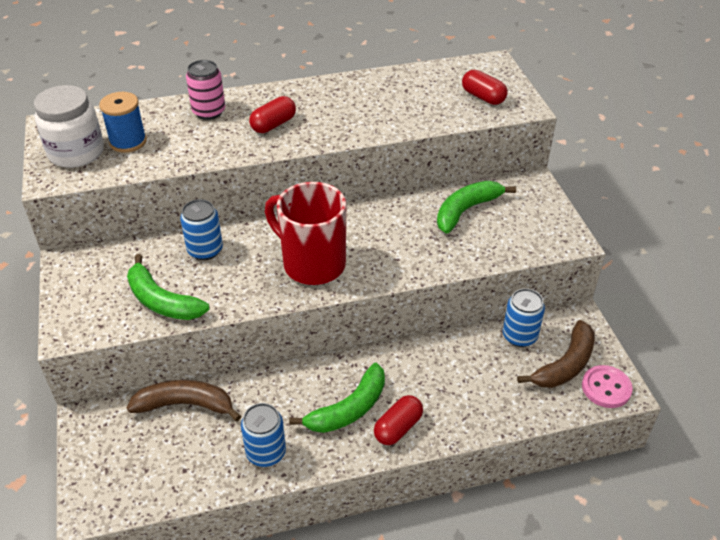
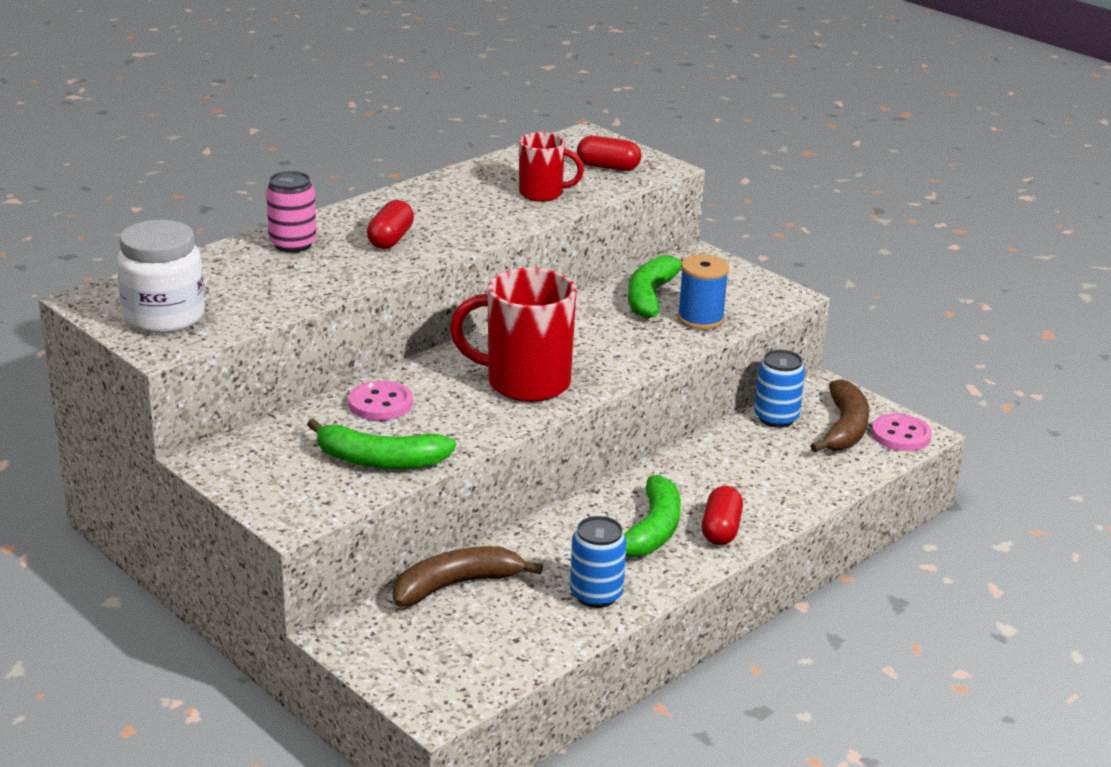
camera: 30 degrees left, 15 degrees down
blue spool [99,92,147,153] -> blue spool moved to [677,255,729,330]
blue can [180,199,223,260] -> pink button [349,381,413,420]
none -> red mug [519,132,584,202]

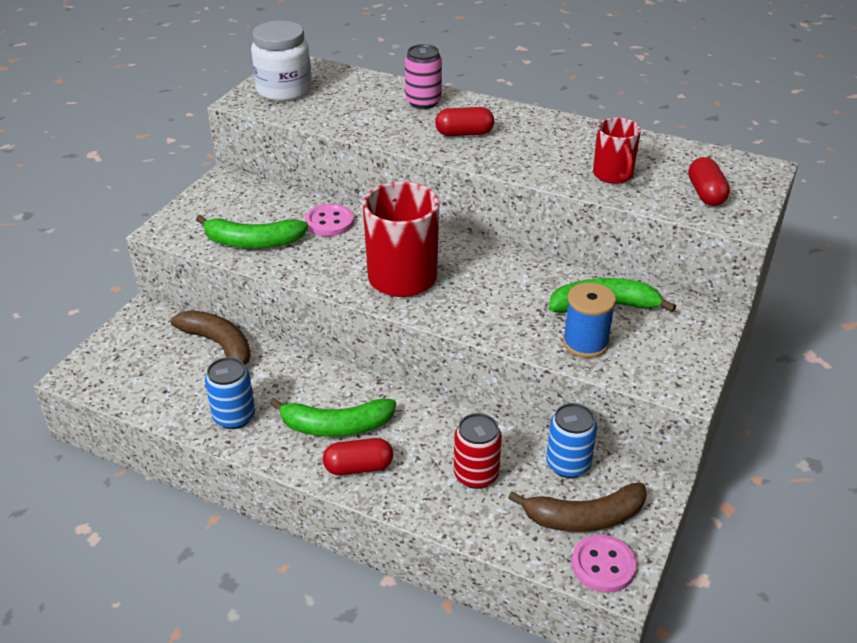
camera: 70 degrees right, 10 degrees up
green banana [307,418,456,469] -> green banana turned 75 degrees counterclockwise [196,215,308,249]
none -> red can [454,413,502,489]

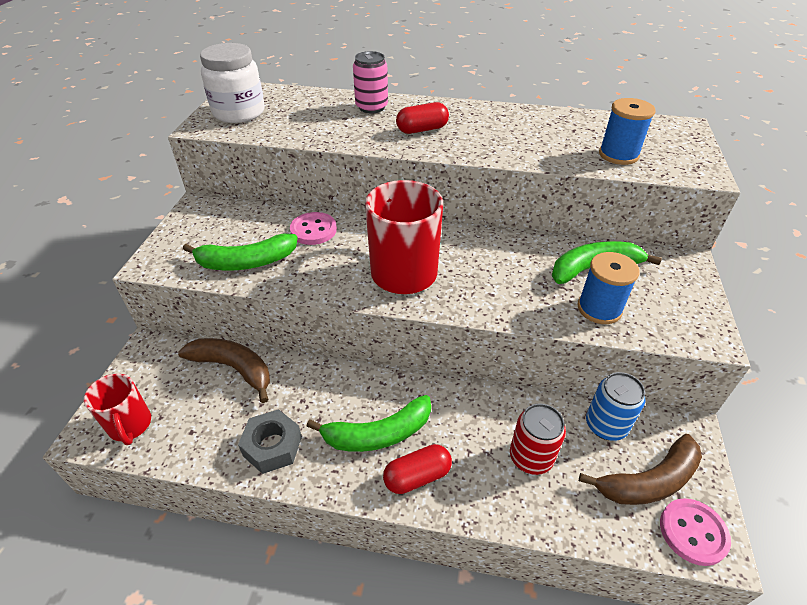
camera: 15 degrees left, 5 degrees up
blue can [205,357,255,429] -> grey nut [238,409,302,474]
red mug [593,118,641,184] -> red mug moved to [84,373,151,445]
red capsule [688,157,730,206] -> none
none -> blue spool [599,98,655,165]

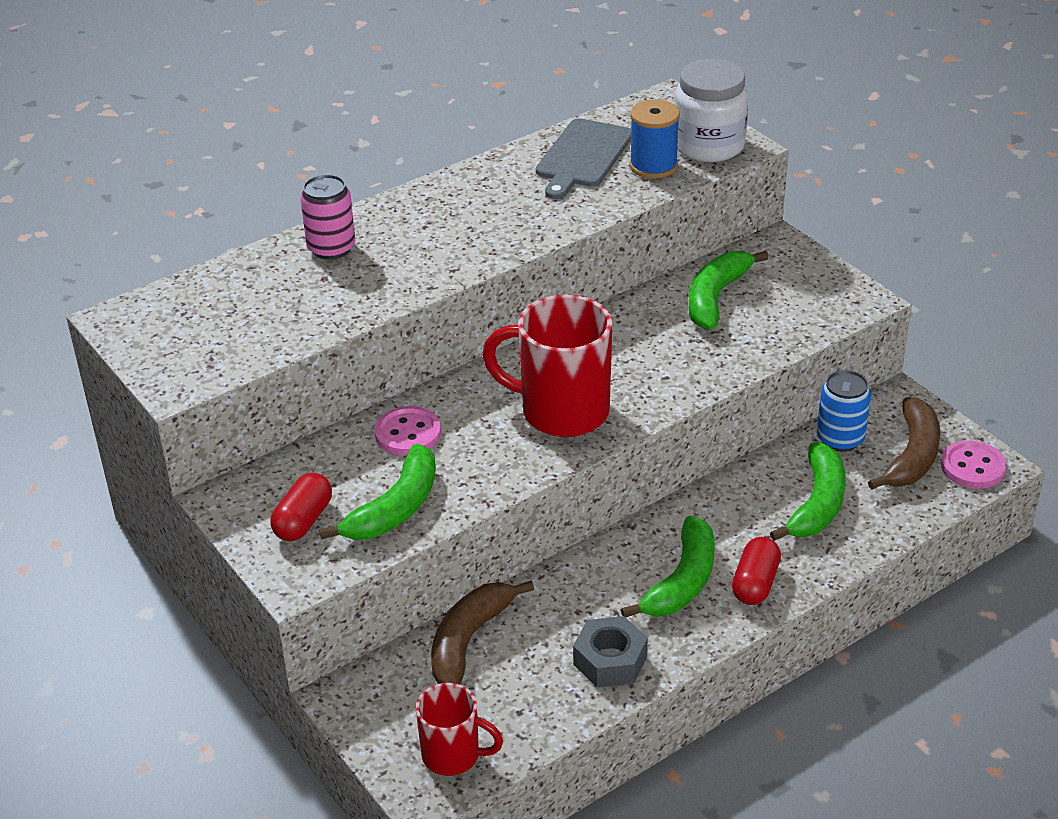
camera: 45 degrees left, 5 degrees down
brown banana [178,338,270,403] -> brown banana turned 45 degrees counterclockwise [431,581,534,685]
white jar [200,43,265,123] -> white jar moved to [674,59,748,162]
red capsule [396,102,449,134] -> red capsule moved to [270,473,332,541]
red can [510,403,566,475] -> green banana [770,442,846,541]
blue spool [578,252,639,324] -> none
none -> grey cutting board [536,118,631,199]

